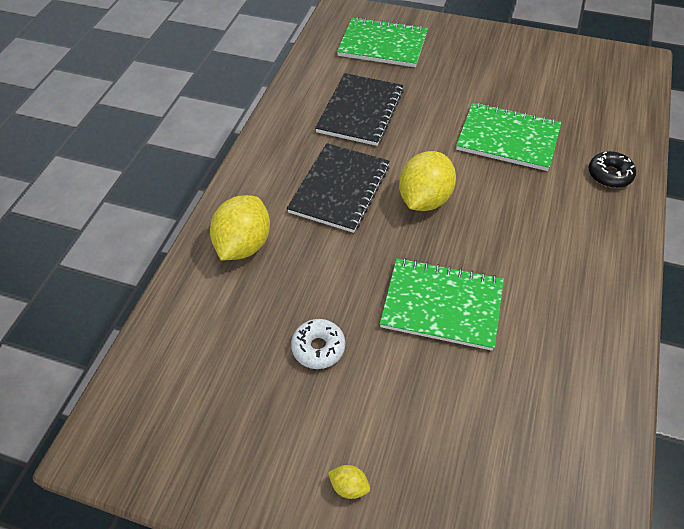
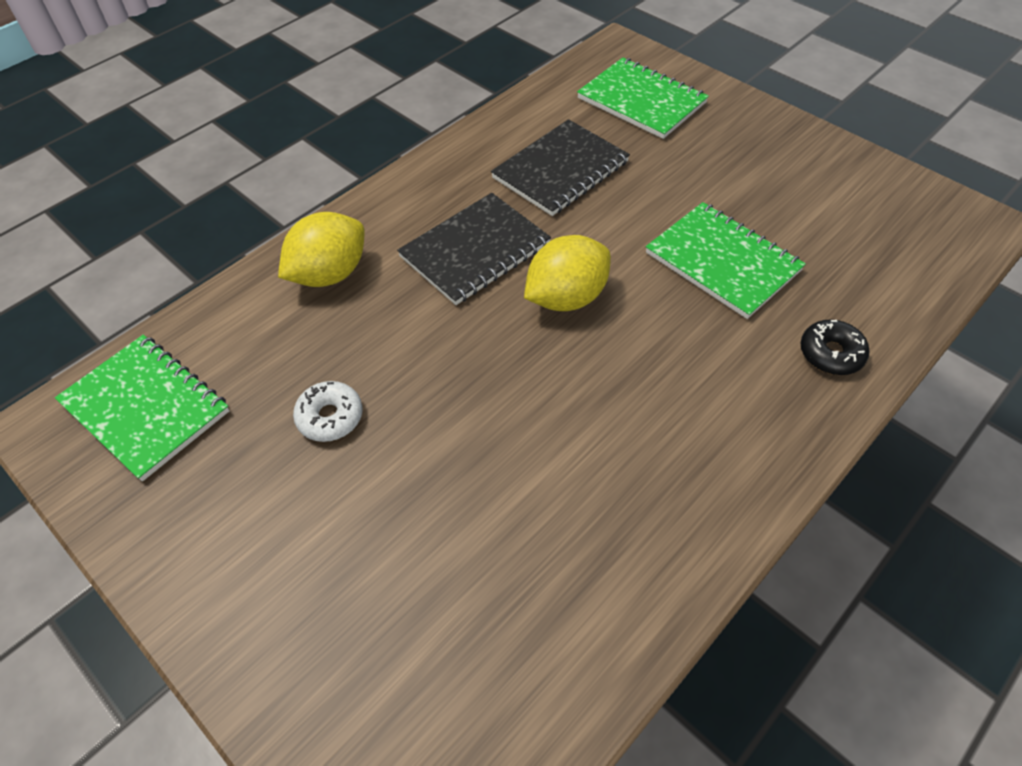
camera: 25 degrees right, 0 degrees up
yellow lemon [328,465,370,499] -> none
green notebook [380,258,504,351] -> green notebook moved to [55,335,229,481]

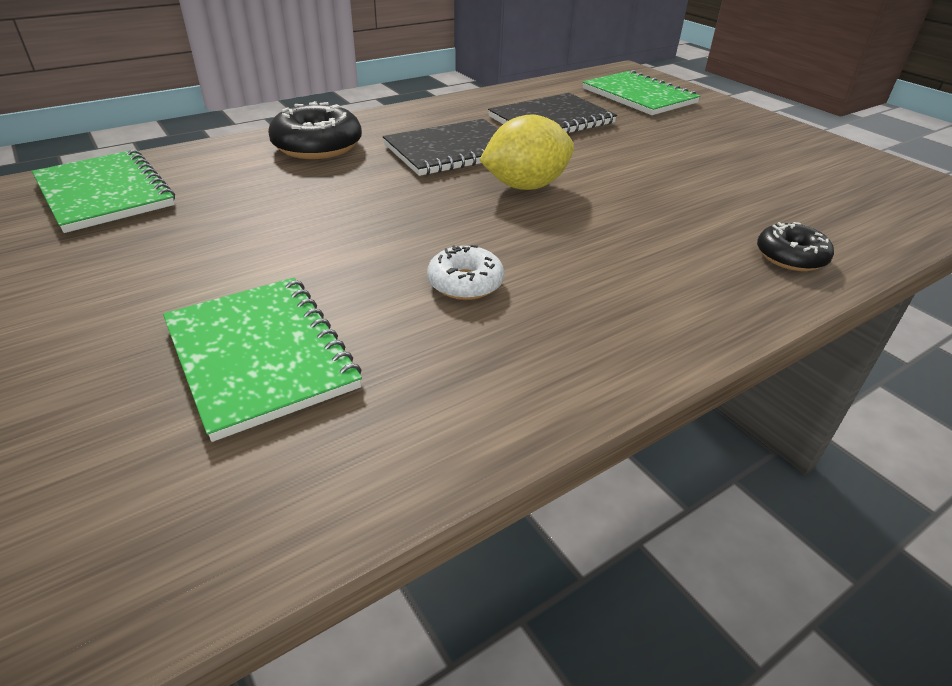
camera: 10 degrees right, 15 degrees down
yellow lemon [278,212,365,287] -> black donut [268,101,362,159]
white donut [293,381,362,442] -> white donut moved to [427,245,504,300]
green notebook [646,202,806,319] -> green notebook moved to [163,278,362,442]

